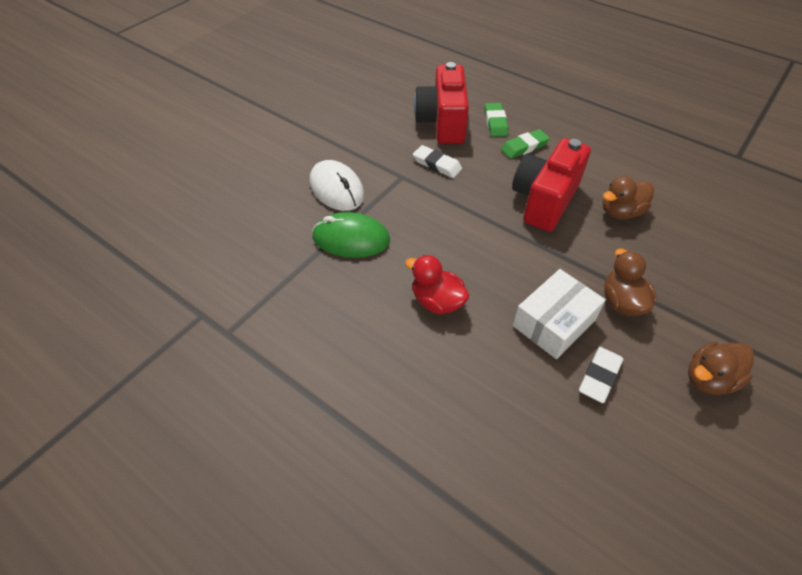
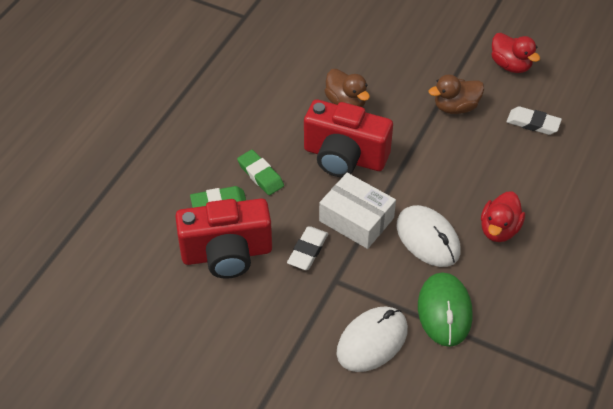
camera: 100 degrees left, 0 degrees up
white box [513,269,606,359] -> white box moved to [319,173,396,249]
brown duck [688,342,754,395] -> red duck [491,33,540,73]
none -> white mouse [396,205,461,267]

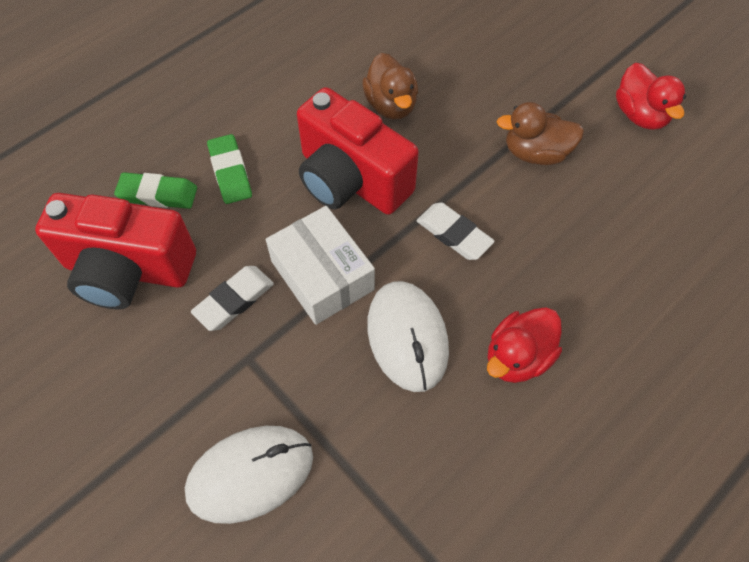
camera: 20 degrees right, 10 degrees up
green mouse [418,272,473,347] -> none
white eraser [506,106,562,135] -> white eraser moved to [417,202,495,260]

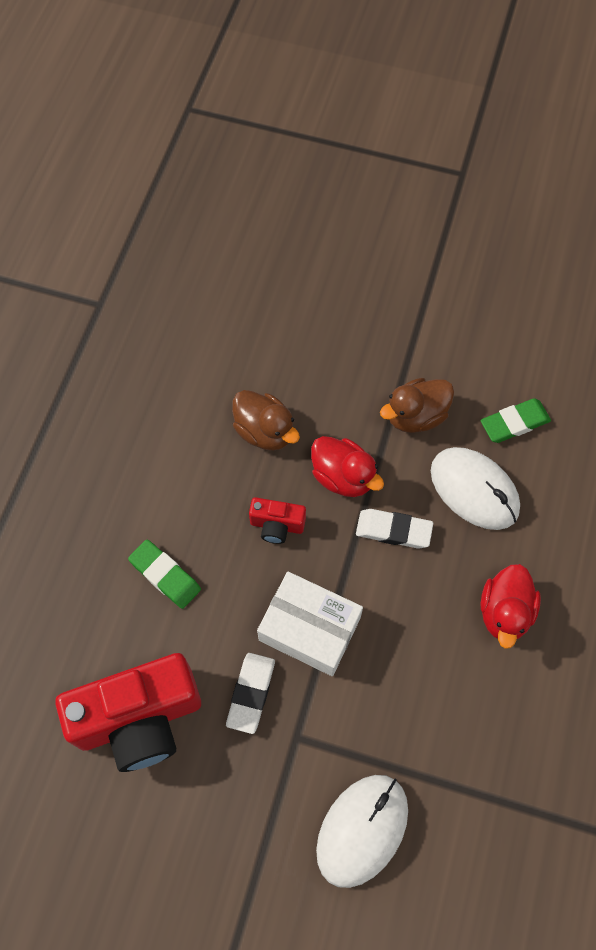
camera: 30 degrees left, 5 degrees up
green eraser [114,172,197,209] -> green eraser moved to [481,398,551,443]
red camera [297,87,419,215] -> red camera [249,497,306,544], size x0.46
white mouse [367,281,449,392] -> white mouse moved to [431,447,520,530]
red duck [616,63,686,130] -> red duck moved to [311,436,384,497]

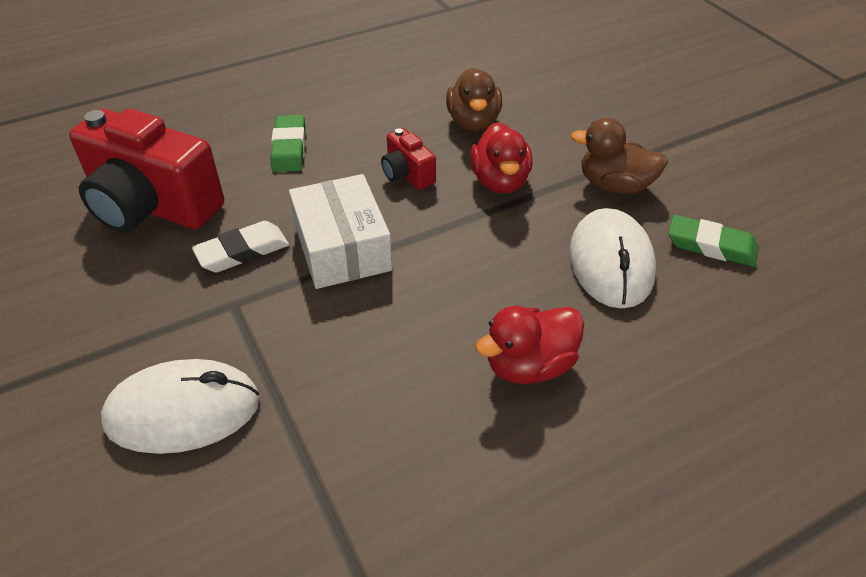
camera: 45 degrees right, 20 degrees down
white eraser [356,509,433,549] -> none

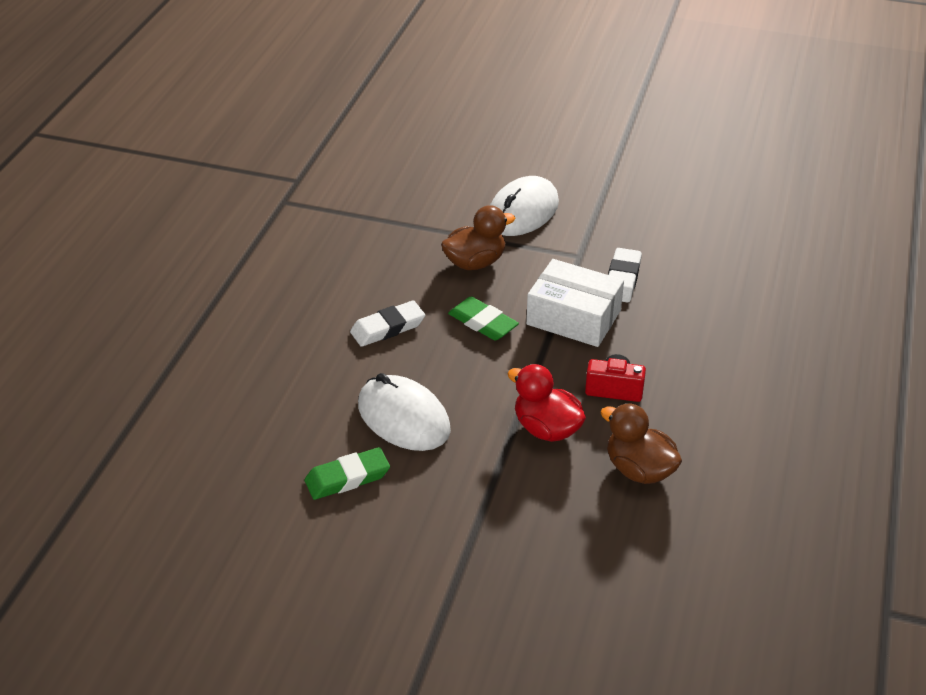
camera: 135 degrees right, 5 degrees down
red camera [69,109,224,233] -> none
green eraser [270,115,306,172] -> green eraser moved to [448,296,519,341]
red duck [475,306,584,384] -> white eraser [350,300,425,347]
brown duck [570,118,668,194] -> brown duck moved to [441,205,516,270]

